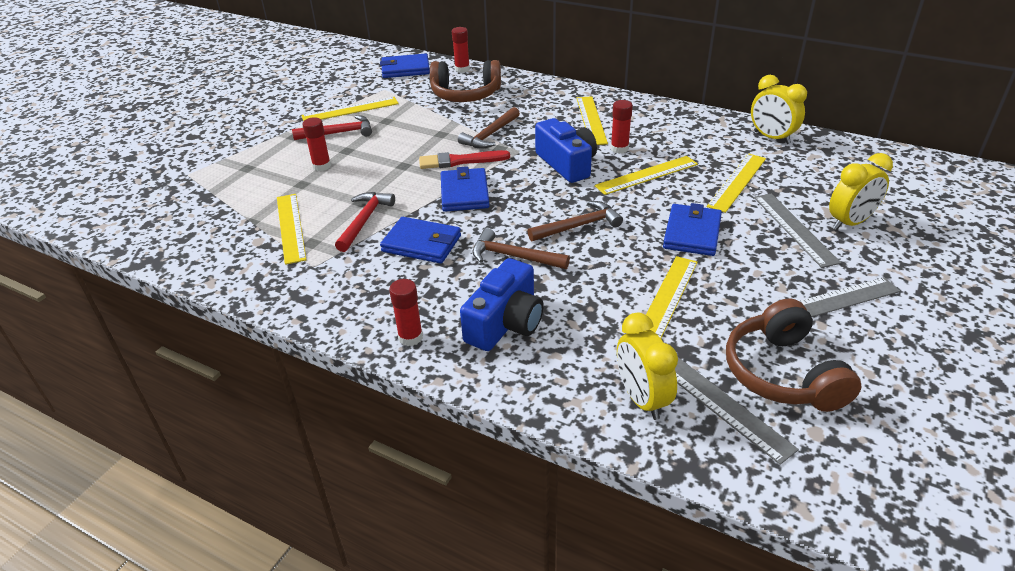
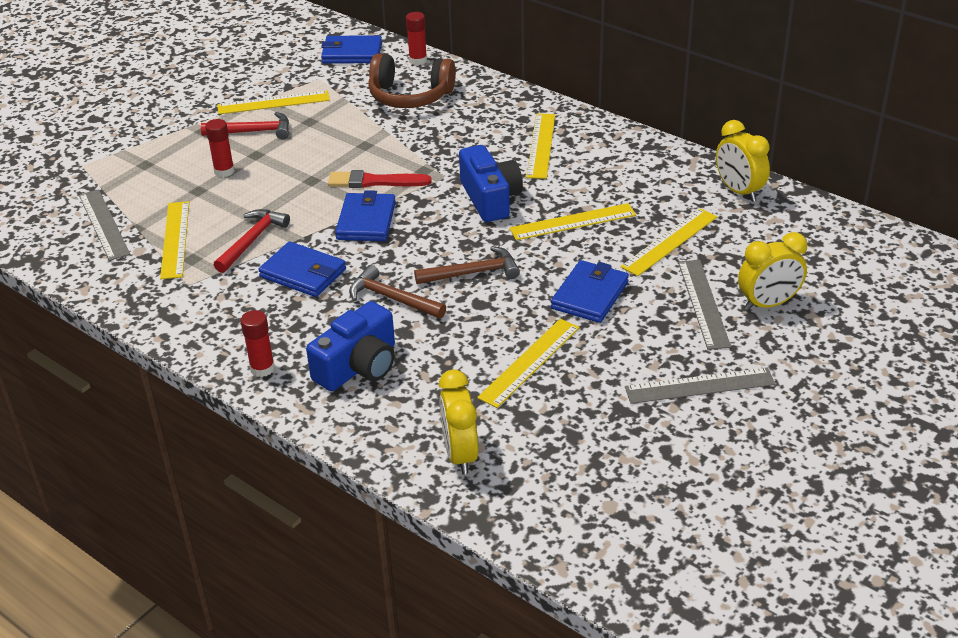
camera: 10 degrees right, 0 degrees up
brown hammer [458,107,520,148] -> none
red glue stick [611,100,633,154] -> none
grey ruler [675,357,799,465] -> grey ruler moved to [79,189,130,261]
brown headphones [726,298,862,412] -> none

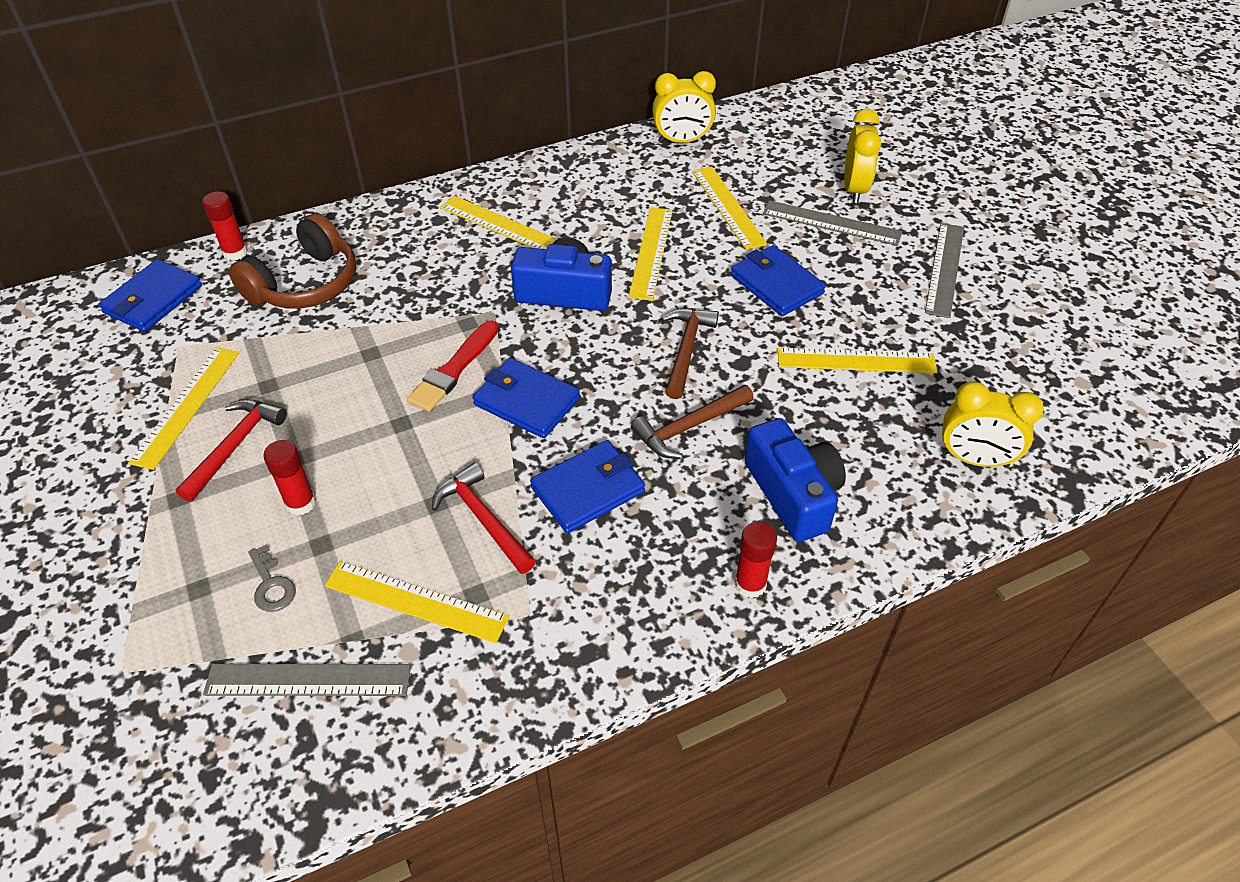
camera: 65 degrees left, 10 degrees up
yellow ruler [477,319,580,408] -> yellow ruler turned 60 degrees counterclockwise [778,348,938,373]
none -> grey key [248,544,296,612]

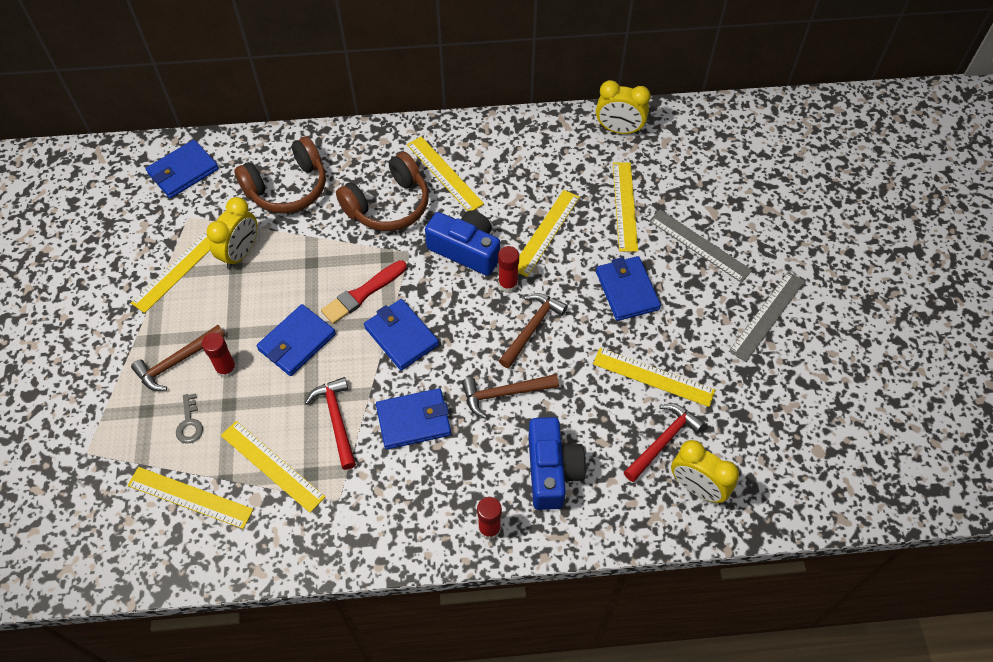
camera: 20 degrees right, 10 degrees up
red hammer [176,399,287,502] -> red hammer moved to [624,404,705,482]
red glue stick [202,191,248,261] -> red glue stick moved to [498,246,519,293]
grey ruler [203,664,411,696] -> yellow ruler [127,467,253,529]
yellow clock [844,109,881,203] -> yellow clock moved to [207,197,257,269]
none -> brown hammer [131,325,225,391]
none -> blue wallet [256,304,336,376]
none -> brown headphones [336,152,429,231]

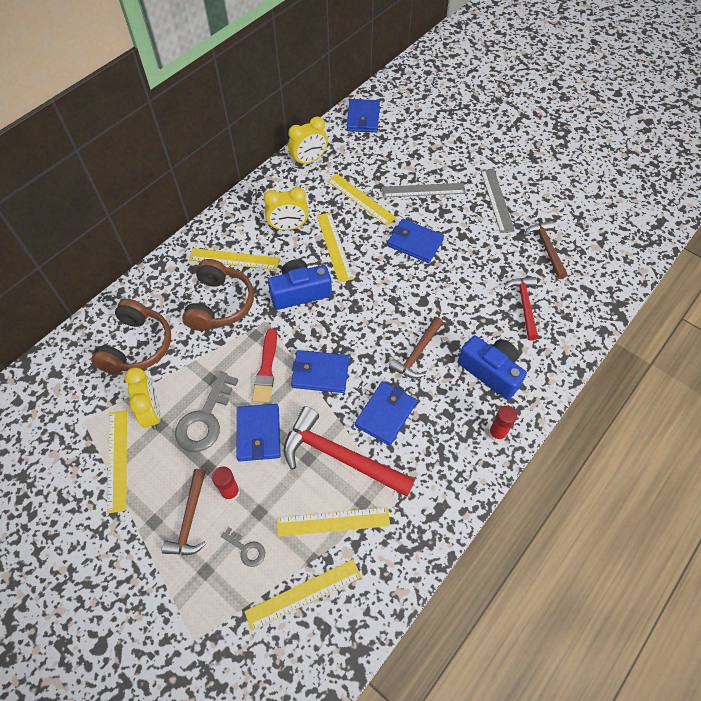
camera: 45 degrees left, 0 degrees up
blue wallet [146,140,219,198] -> blue wallet moved to [347,99,380,133]
red hammer [305,377,356,470] -> red hammer [284,406,415,497], size x1.65
red glue stick [498,246,519,293] -> none
brown hammer [499,293,568,368] -> brown hammer moved to [525,221,568,279]
yellow ruler [593,348,715,407] -> none
yellow clock [671,440,739,503] -> yellow clock moved to [264,187,309,230]
none -> grey key [175,372,238,452]

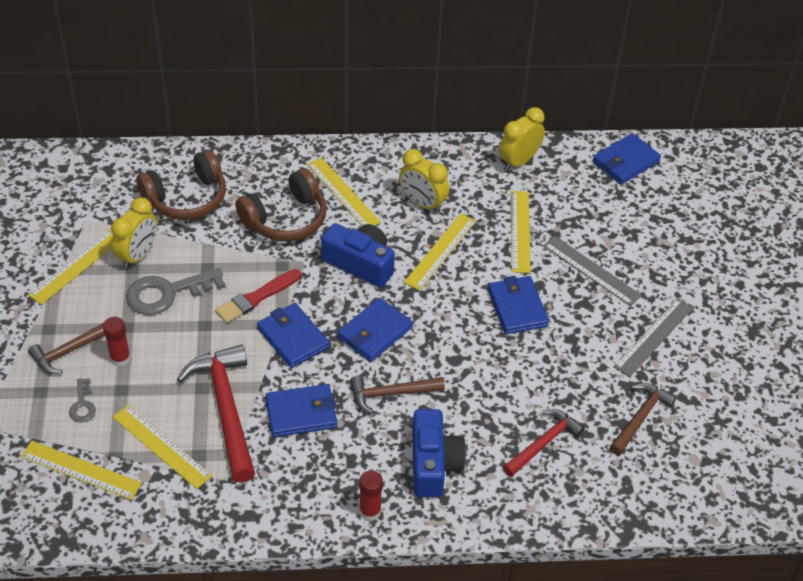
camera: 45 degrees right, 10 degrees down
blue wallet [237,404,280,461] -> blue wallet moved to [338,298,413,362]
yellow clock [288,117,328,166] -> yellow clock turned 120 degrees clockwise [499,107,545,171]

